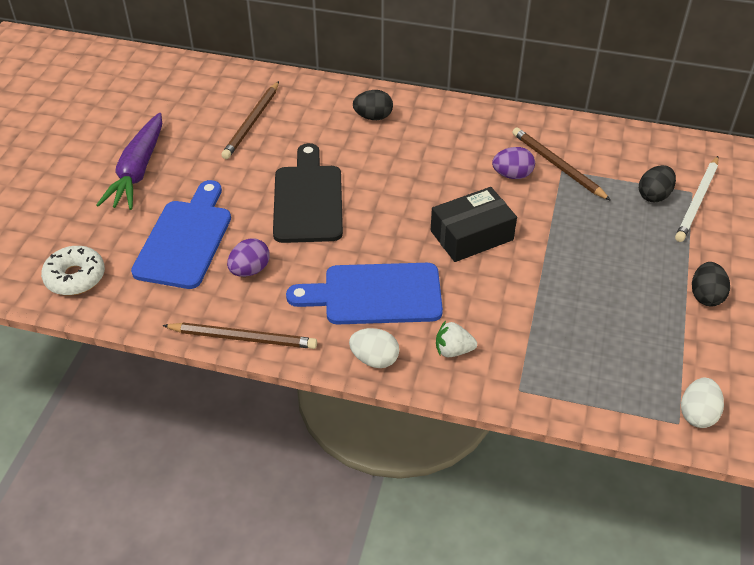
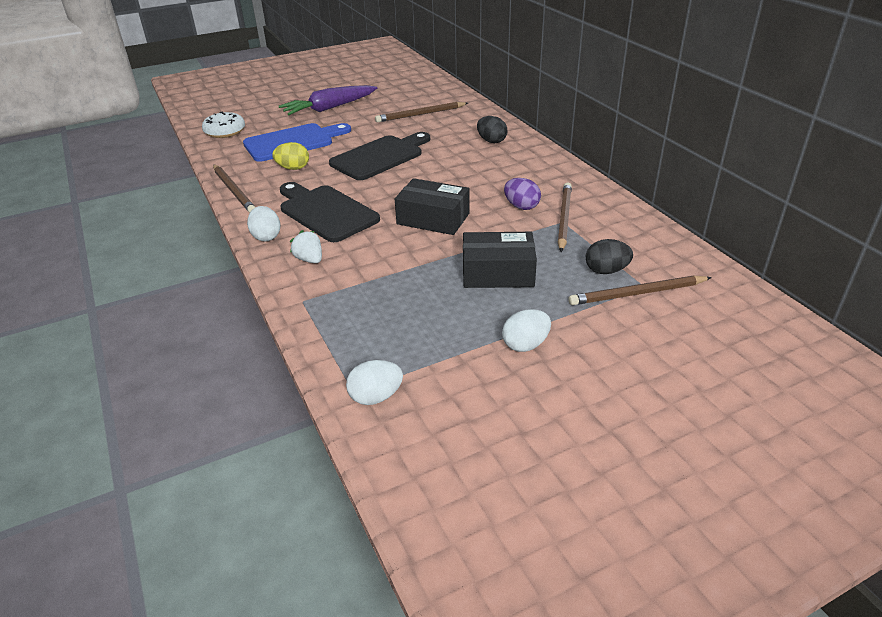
camera: 50 degrees right, 10 degrees down
purple egg [227,238,270,277] -> yellow egg [272,142,309,170]
blue cutting board [286,263,443,324] -> black cutting board [280,182,380,242]
white pencil [675,156,719,242] -> brown pencil [568,276,712,305]
black egg [692,262,730,306] -> white egg [502,309,551,352]
none -> black box [463,232,537,288]

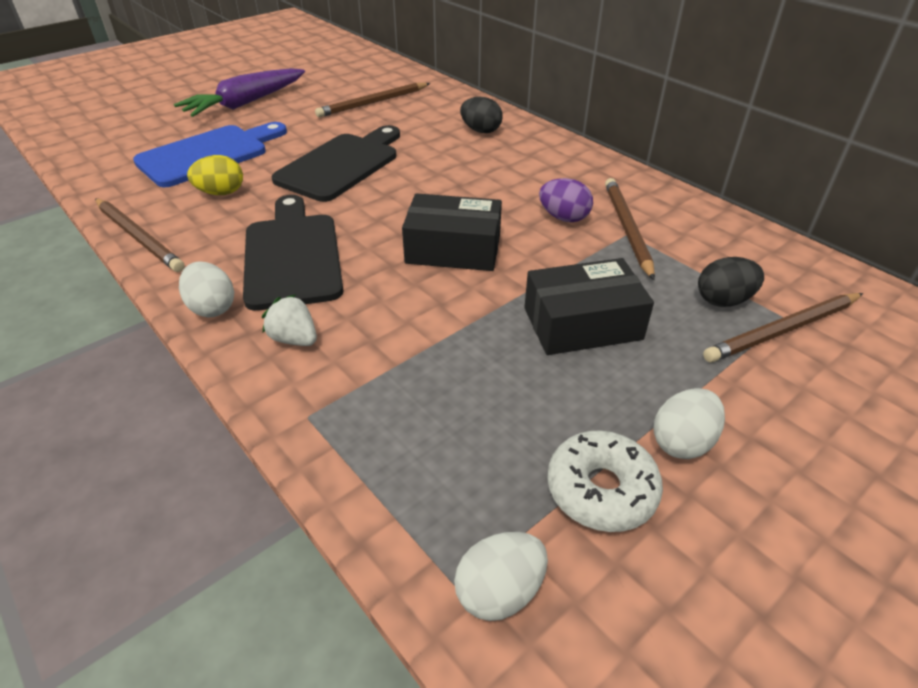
camera: 15 degrees left, 5 degrees up
white donut [202,111,245,138] -> white donut moved to [547,430,663,532]
black cutting board [280,182,380,242] -> black cutting board turned 45 degrees clockwise [243,195,344,311]

